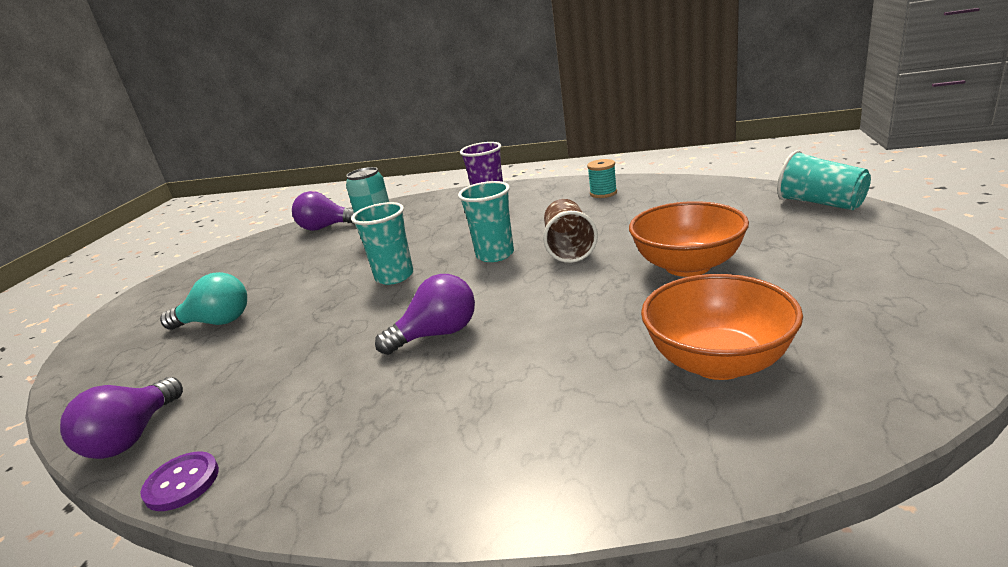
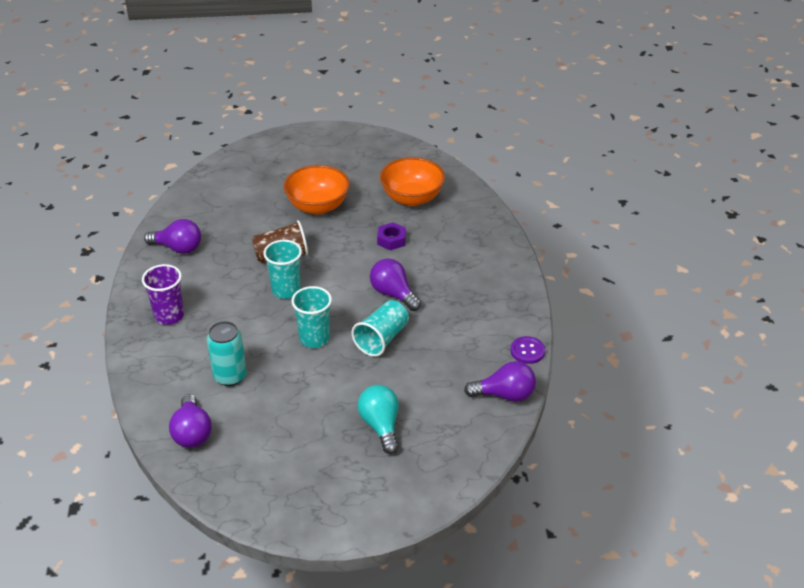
camera: 110 degrees left, 15 degrees up
turquoise spool [587,159,617,198] -> purple light bulb [144,219,201,254]
turquoise cup [777,150,871,210] -> turquoise cup moved to [351,300,409,357]
none -> purple nut [377,222,406,250]

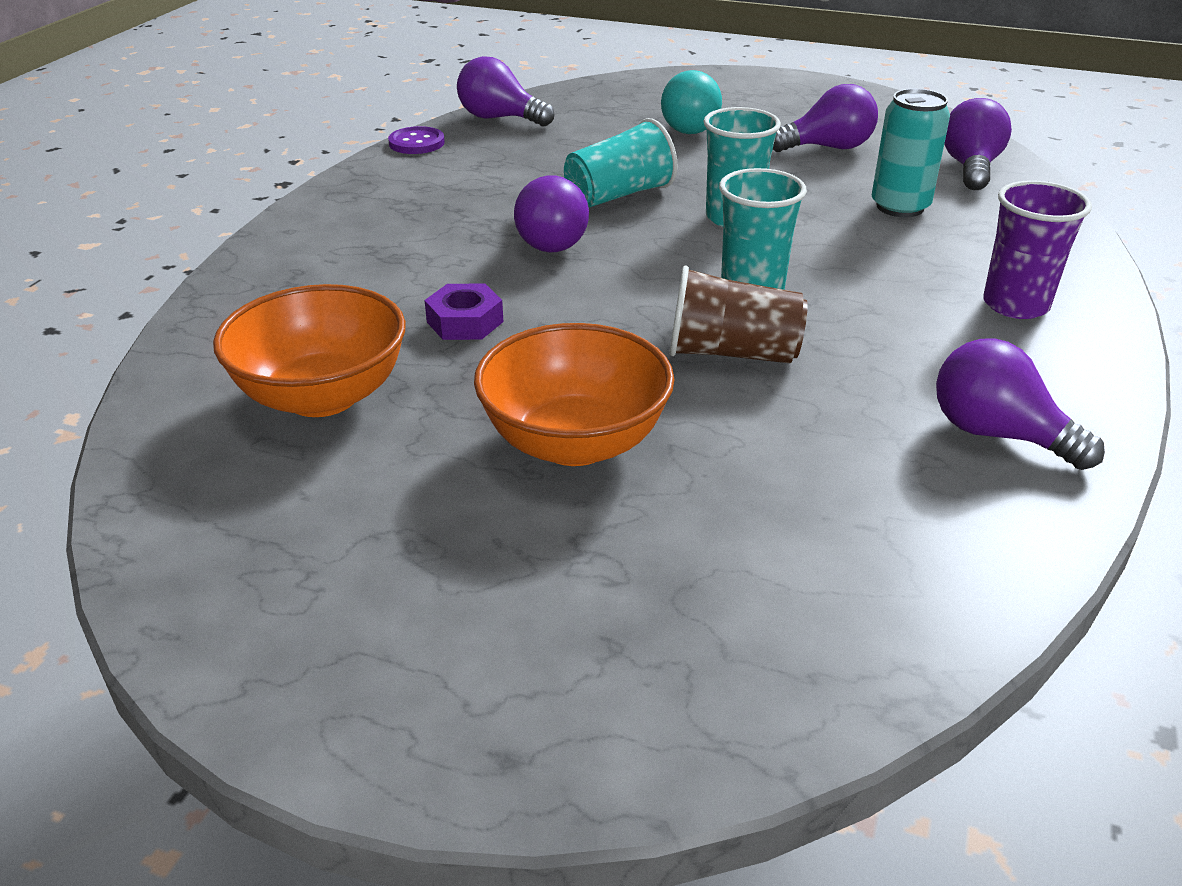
camera: 155 degrees left, 5 degrees down
none -> purple light bulb [773,84,878,152]

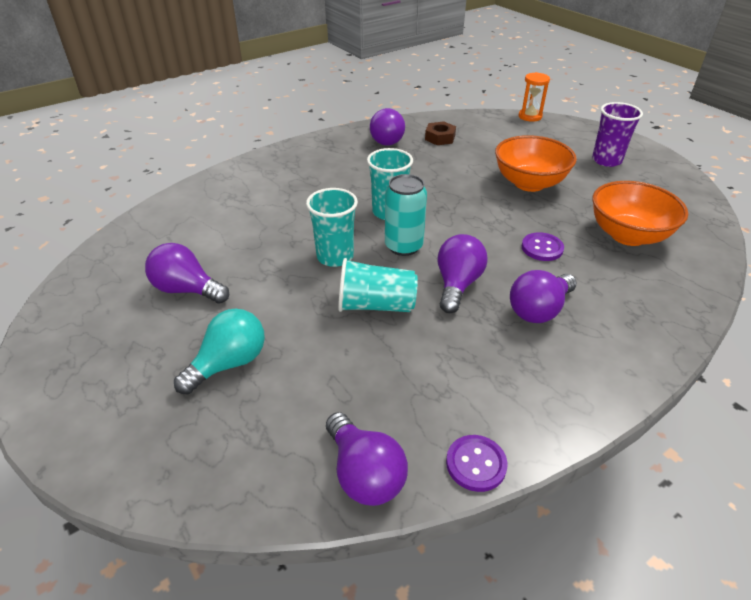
camera: 145 degrees left, 5 degrees up
purple nut [424,284,503,340] -> purple button [522,232,564,261]
brown cup [669,266,808,363] -> none
turquoise can [872,89,950,217] -> turquoise can moved to [385,174,427,256]
purple light bulb [944,98,1012,190] -> purple light bulb moved to [510,270,577,323]
purple cup [983,181,1092,319] -> purple cup moved to [592,102,643,167]
none -> brown nut [425,121,456,145]
none -> orange hourglass [519,72,550,122]

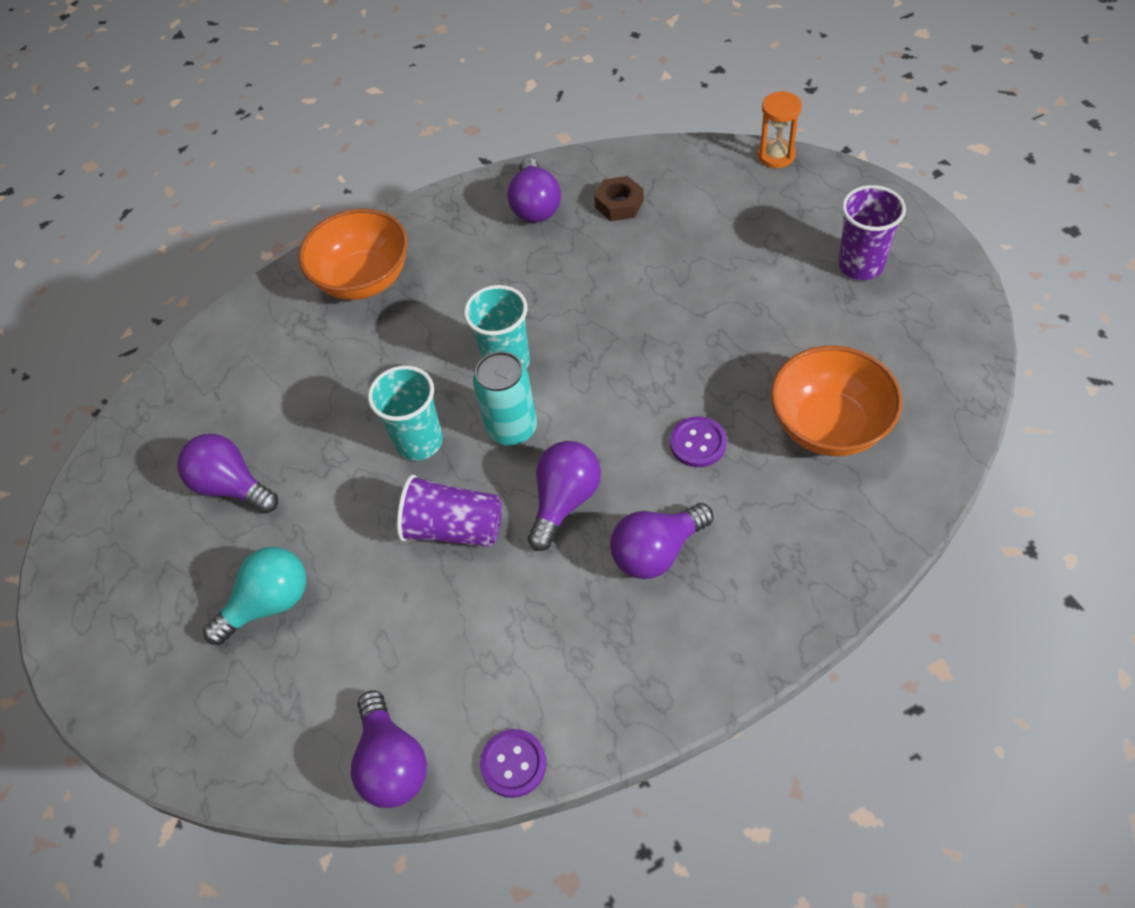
camera: 15 degrees right, 15 degrees up
turquoise cup [338,258,418,312] -> purple cup [397,474,502,547]
orange bowl [495,135,577,192] -> orange bowl moved to [299,209,407,300]

